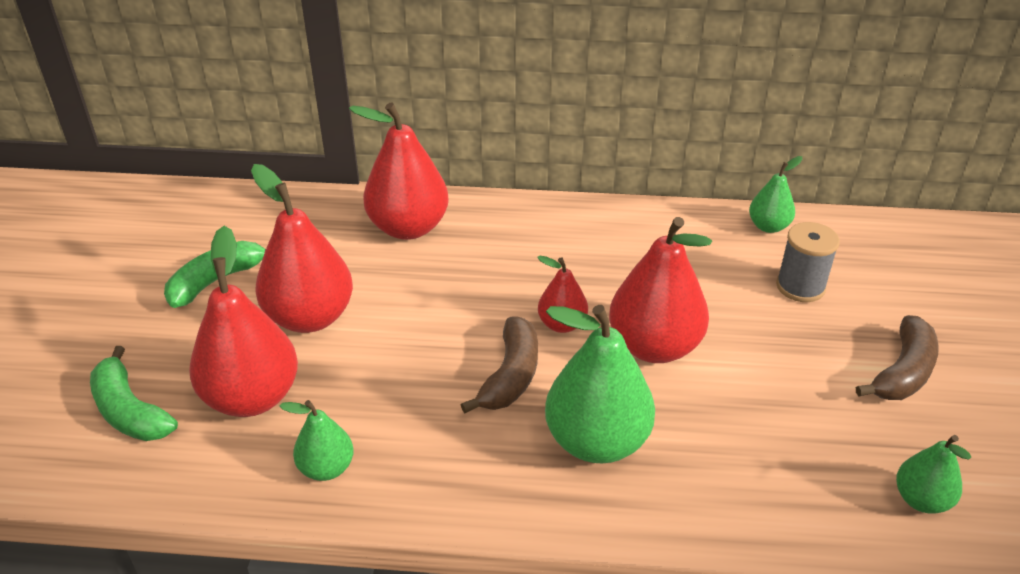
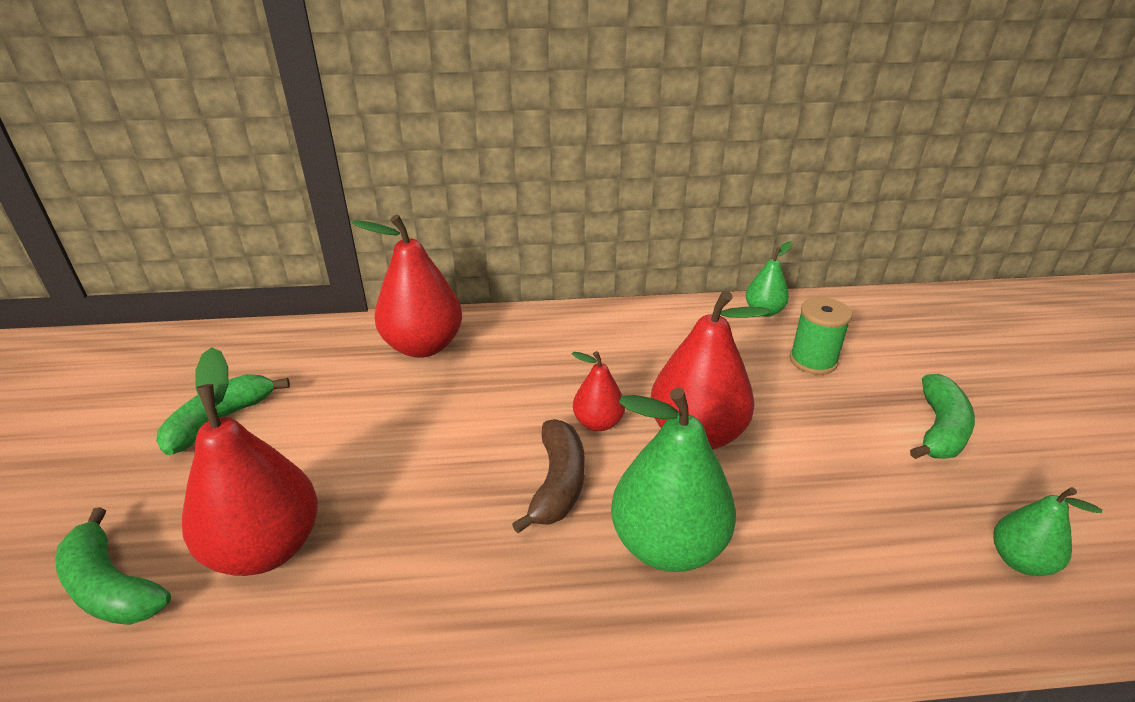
camera: 10 degrees left, 5 degrees down
red pear [251,164,353,333] -> none
green pear [280,400,354,481] -> none
grey spool [776,222,840,302] -> green spool [789,297,852,375]
brown banana [856,315,939,400] -> green banana [910,374,975,459]

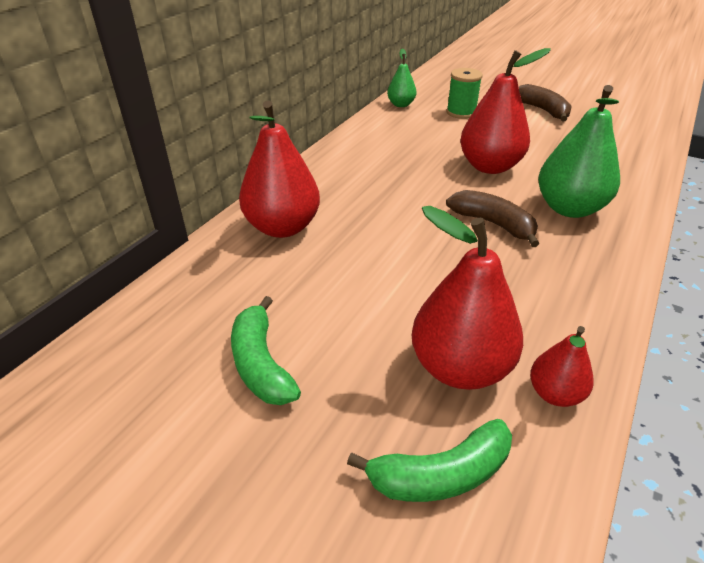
camera: 55 degrees left, 5 degrees up
red pear [572,351,625,431] -> red pear moved to [530,326,594,407]
green banana [910,374,975,459] -> brown banana [518,84,572,122]
green pear [993,487,1102,576] -> none

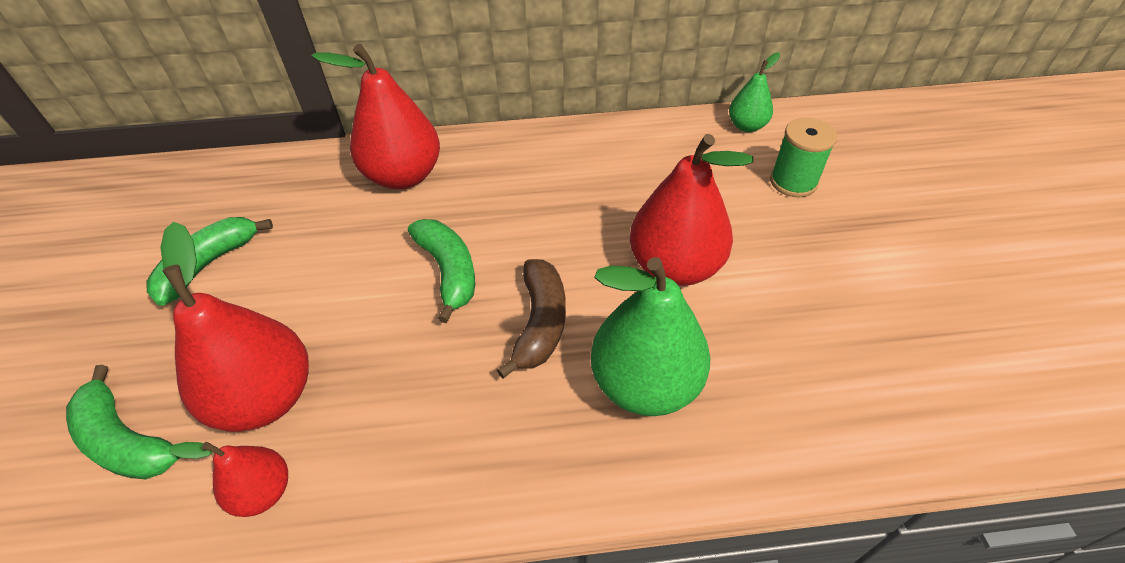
camera: 55 degrees right, 10 degrees up
brown banana [518,84,572,122] -> none
none -> green banana [408,219,475,323]

